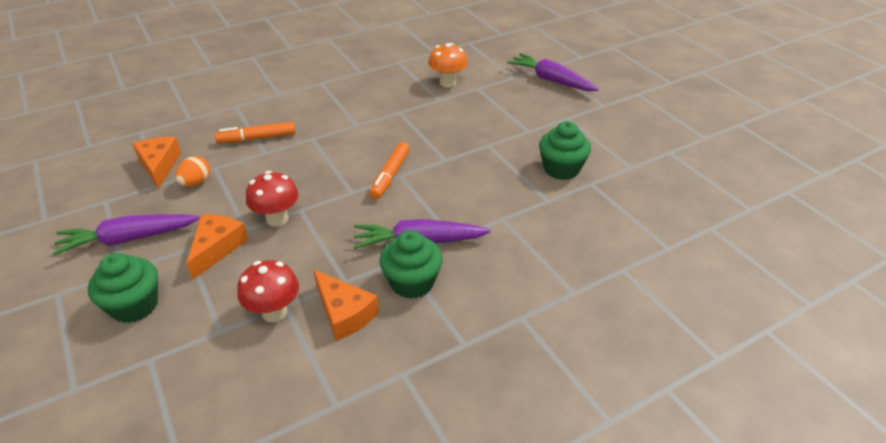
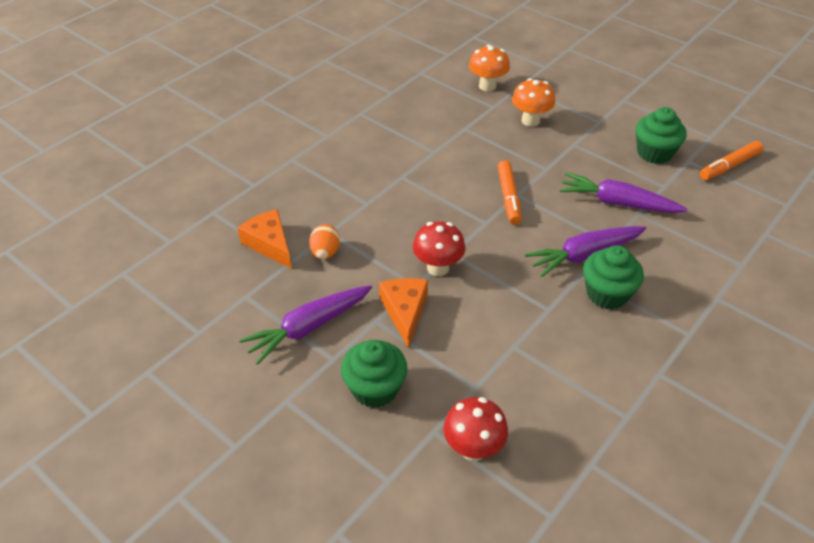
camera: 20 degrees left, 5 degrees up
orange marker [215,122,296,143] -> orange marker moved to [700,141,763,180]
red mushroom [238,260,299,322] -> red mushroom moved to [443,397,508,461]
orange cheese [314,270,379,341] -> none
purple carrot [507,53,599,91] -> purple carrot moved to [560,172,688,213]
none -> orange mushroom [512,78,555,127]

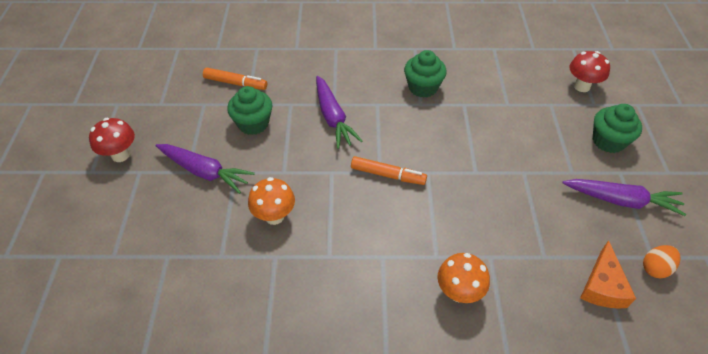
camera: 130 degrees left, 5 degrees up
orange egg [309,224,340,259] -> orange egg moved to [643,245,680,278]
orange cheese [379,278,428,349] -> none
red mushroom [413,221,465,276] -> red mushroom moved to [89,118,135,162]
orange mushroom [469,45,510,91] -> orange mushroom moved to [438,253,490,303]
orange marker [498,160,522,225] -> orange marker turned 60 degrees clockwise [351,156,427,185]
purple carrot [525,226,646,277] -> purple carrot moved to [155,144,255,194]

